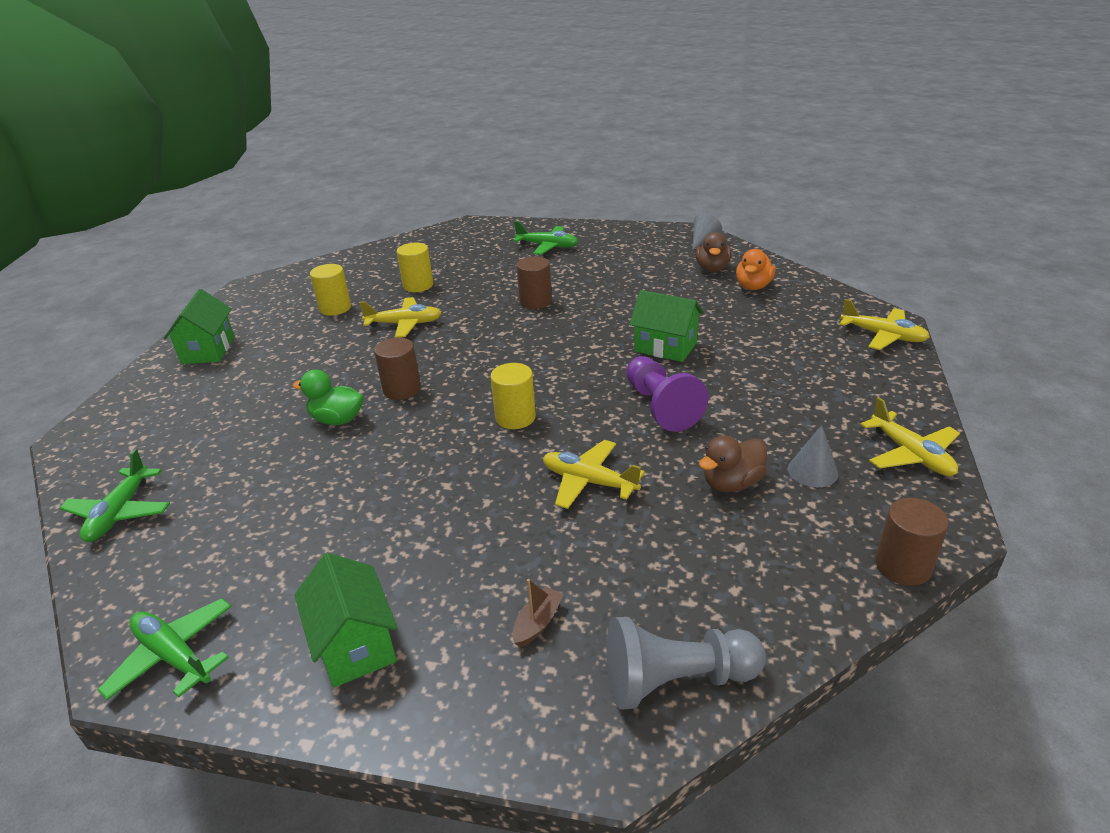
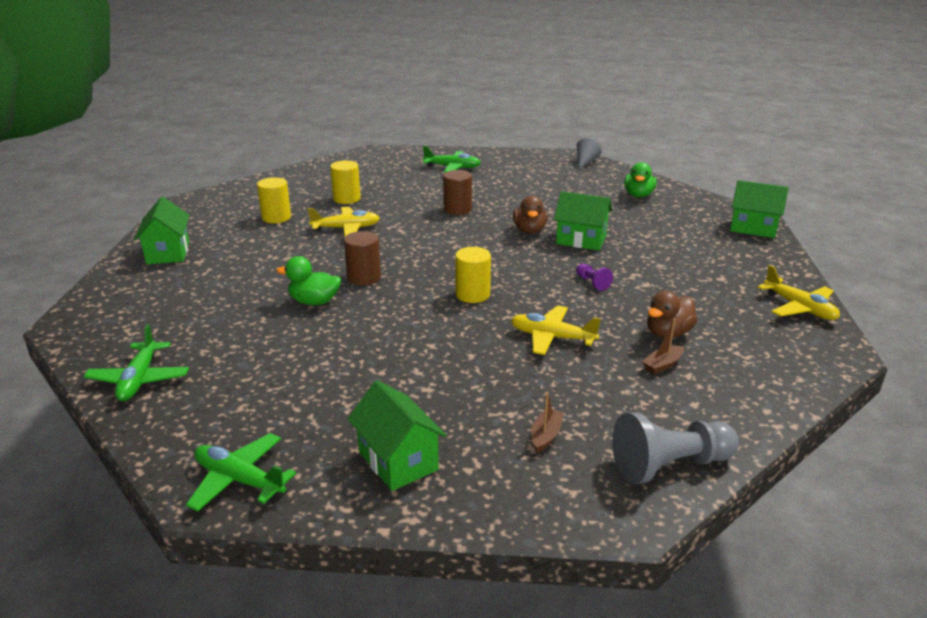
camera: 10 degrees left, 5 degrees down
purple pawn [626,356,708,432] -> purple pawn [576,264,613,291], size x0.48
brown duck [695,232,732,272] -> brown duck moved to [513,196,548,234]
orange duck [736,249,776,290] -> green duck [624,162,657,198]
grey cone [788,425,838,487] -> none
yellow plane [839,299,930,350] -> green house [730,180,789,238]
brown cylinder [875,498,949,586] -> none
none -> brown boat [642,319,684,374]

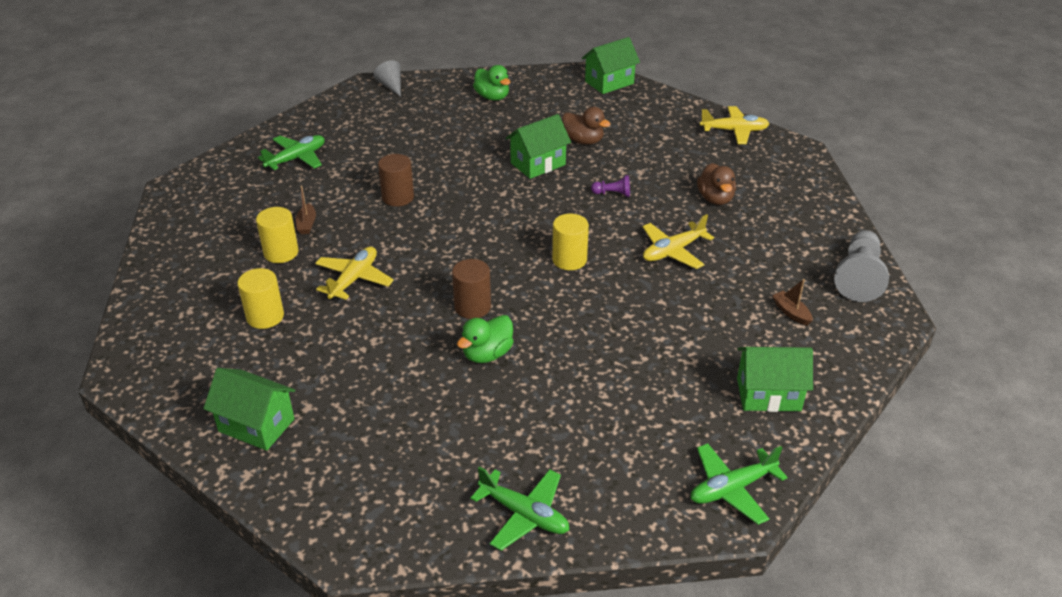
camera: 55 degrees left, 10 degrees up
brown duck [513,196,548,234] -> brown duck moved to [562,107,610,145]
brown boat [642,319,684,374] -> brown boat moved to [296,186,316,234]

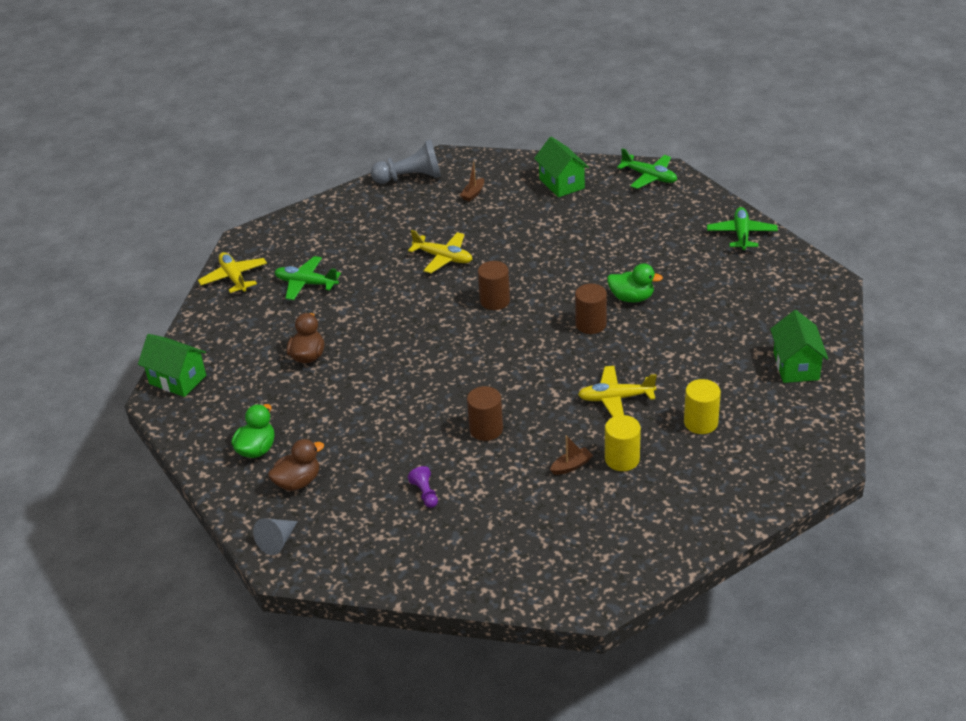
camera: 115 degrees left, 0 degrees up
green plane [258,135,325,171] -> green plane moved to [275,256,341,300]
green house [506,114,571,179] -> none
yellow cylinder [552,214,589,270] -> brown cylinder [478,261,510,310]
purple pawn [591,175,630,197] -> purple pawn moved to [408,466,438,508]
brown duck [697,163,736,205] -> brown duck moved to [268,439,324,491]

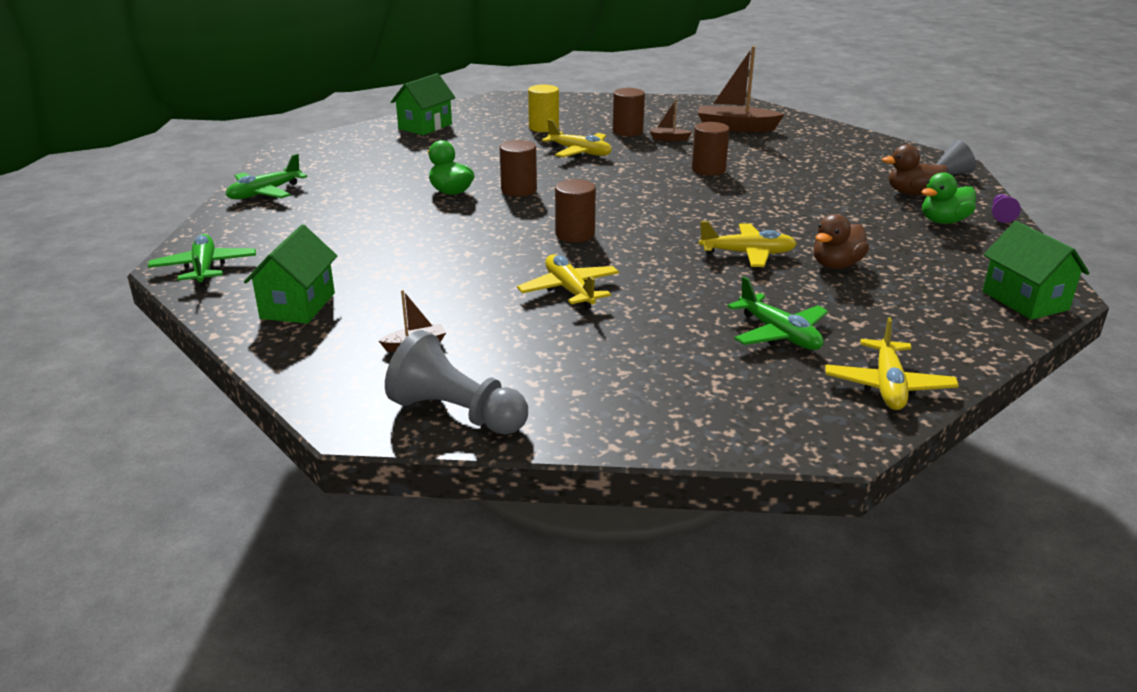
camera: 145 degrees left, 10 degrees down
purple pawn [408,466,438,508] -> purple pawn moved to [992,194,1021,223]
yellow cylinder [605,415,641,471] -> brown cylinder [613,88,645,136]
none -> brown boat [698,46,785,132]
none -> yellow plane [699,221,797,267]

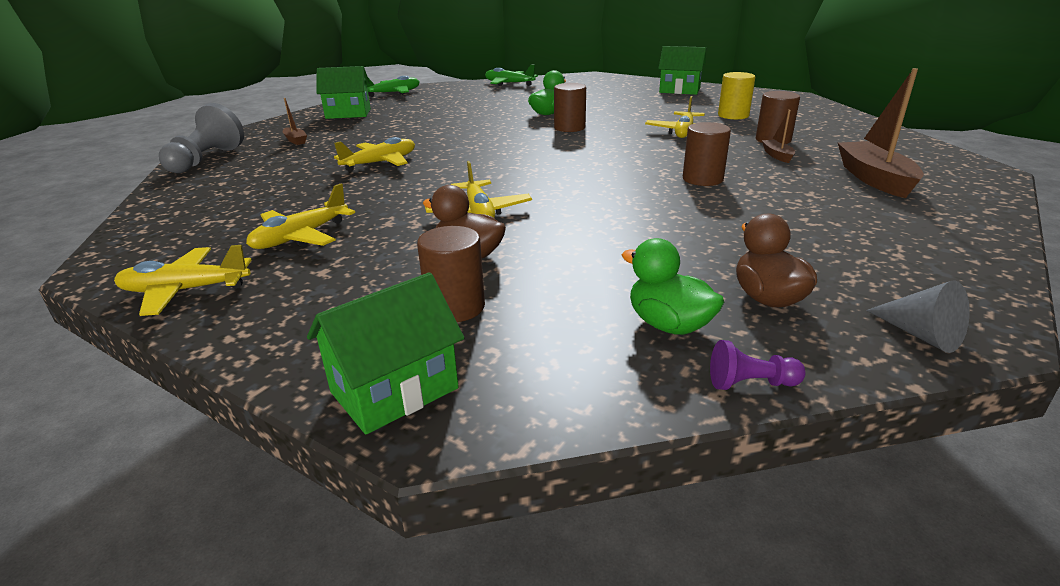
camera: 75 degrees right, 0 degrees up
brown cylinder [555,179,596,242] -> brown cylinder moved to [417,226,485,322]
green plane [727,277,828,350] -> yellow plane [246,183,355,249]

